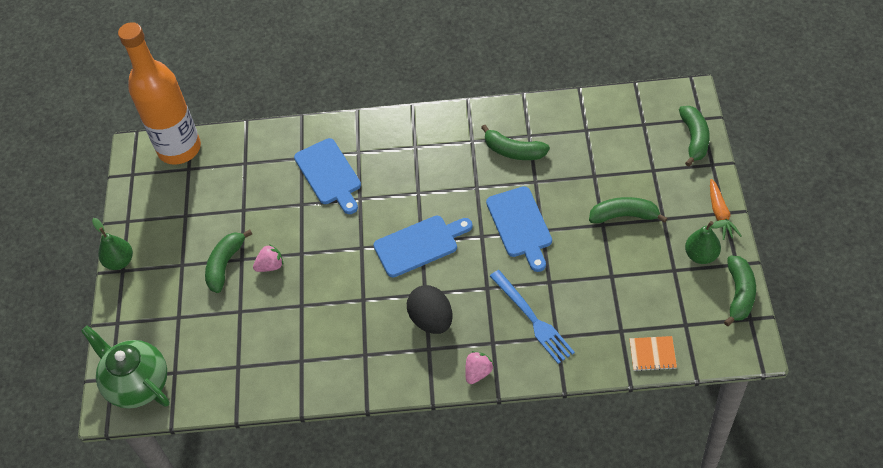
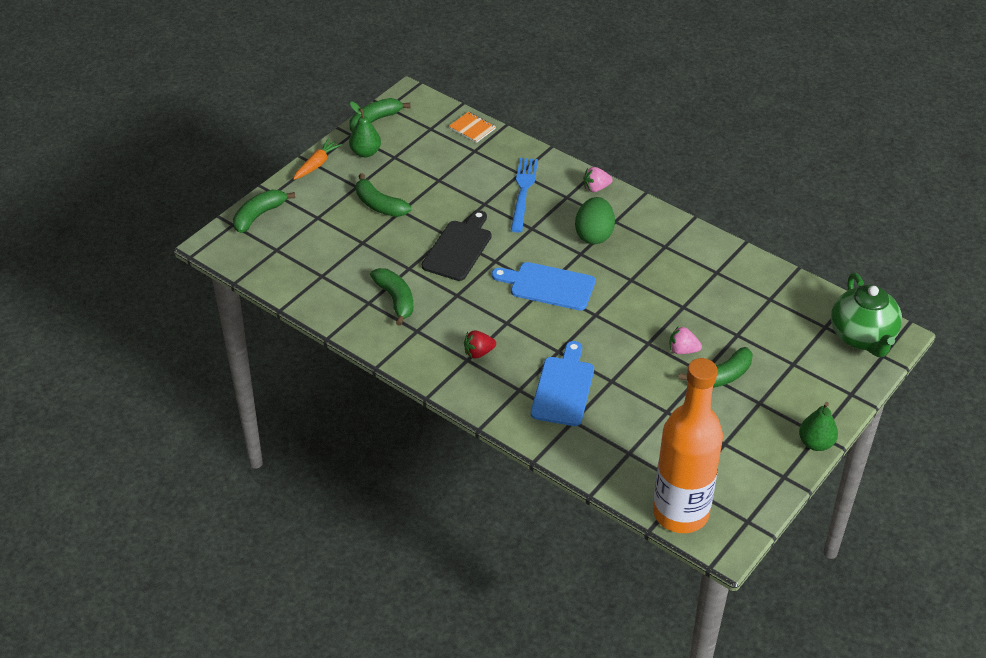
camera: 145 degrees left, 10 degrees down
black egg [407,285,452,334] -> green egg [575,197,615,244]
blue cutting board [486,186,552,272] -> black cutting board [422,210,492,281]
none -> red strawberry [464,331,496,358]

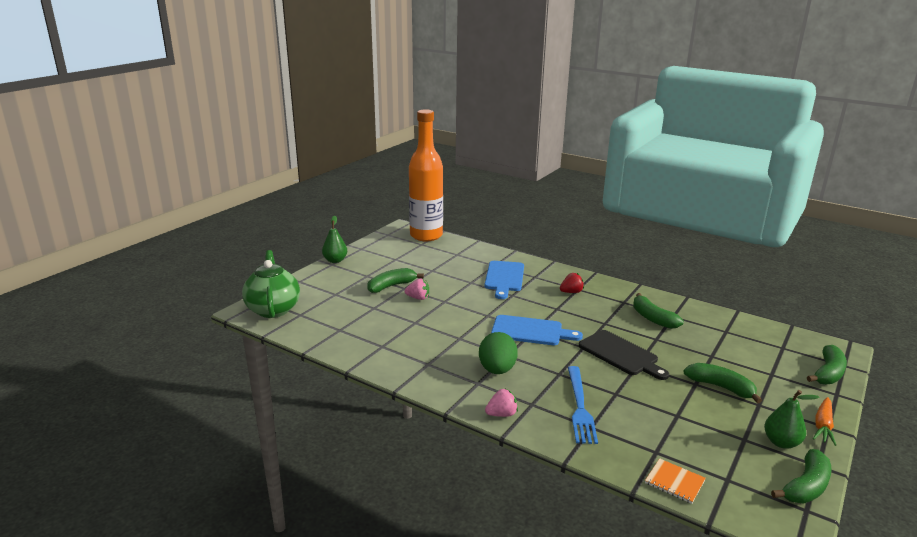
camera: 175 degrees right, 20 degrees down
black cutting board [422,210,492,281] -> black cutting board turned 60 degrees counterclockwise [579,330,669,380]

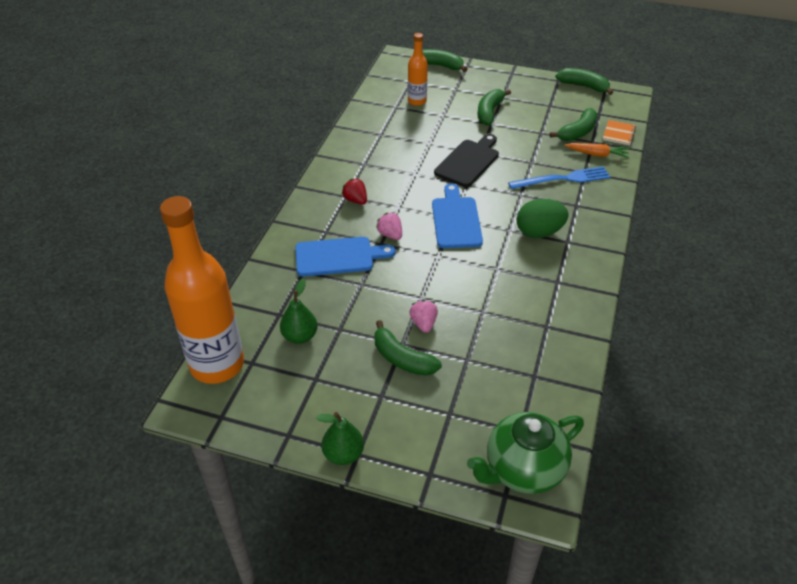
camera: 105 degrees left, 20 degrees up
pink strawberry [485,389,518,417] -> pink strawberry moved to [376,212,402,240]
green banana [633,293,684,329] -> green banana moved to [550,108,597,141]
green pear [764,390,820,449] -> green pear moved to [280,279,318,344]
orange carrot [813,397,836,446] -> orange carrot moved to [565,143,629,158]
none -> orange bottle [408,33,428,106]

